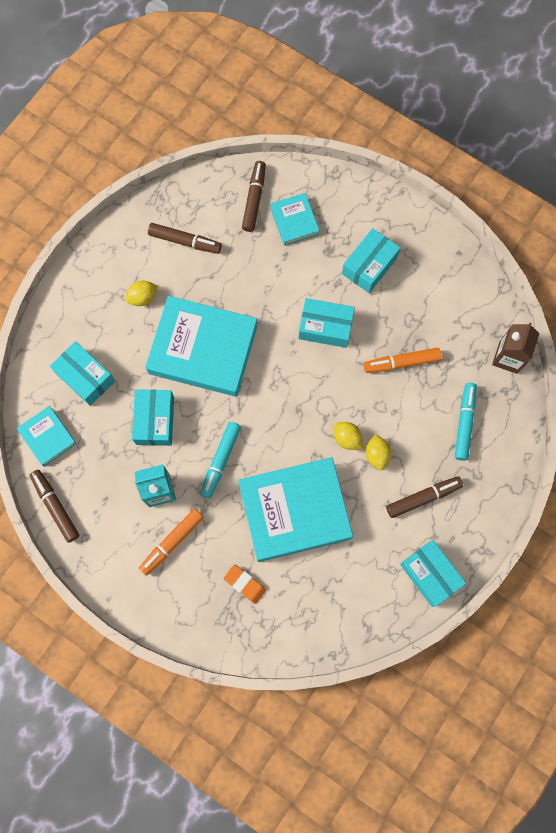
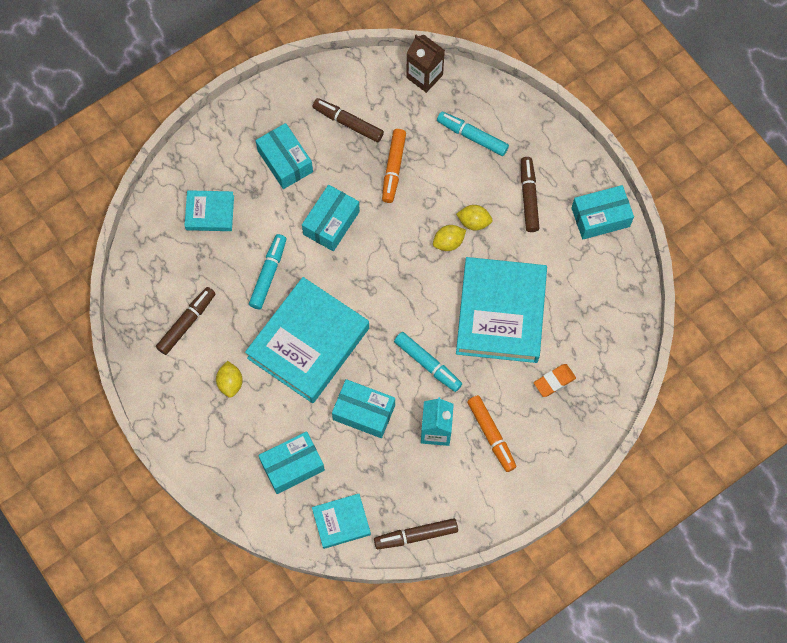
camera: 70 degrees left, 5 degrees down
brown marker [242,161,266,232] -> brown marker moved to [313,98,384,142]
none -> turquoise marker [249,234,286,309]

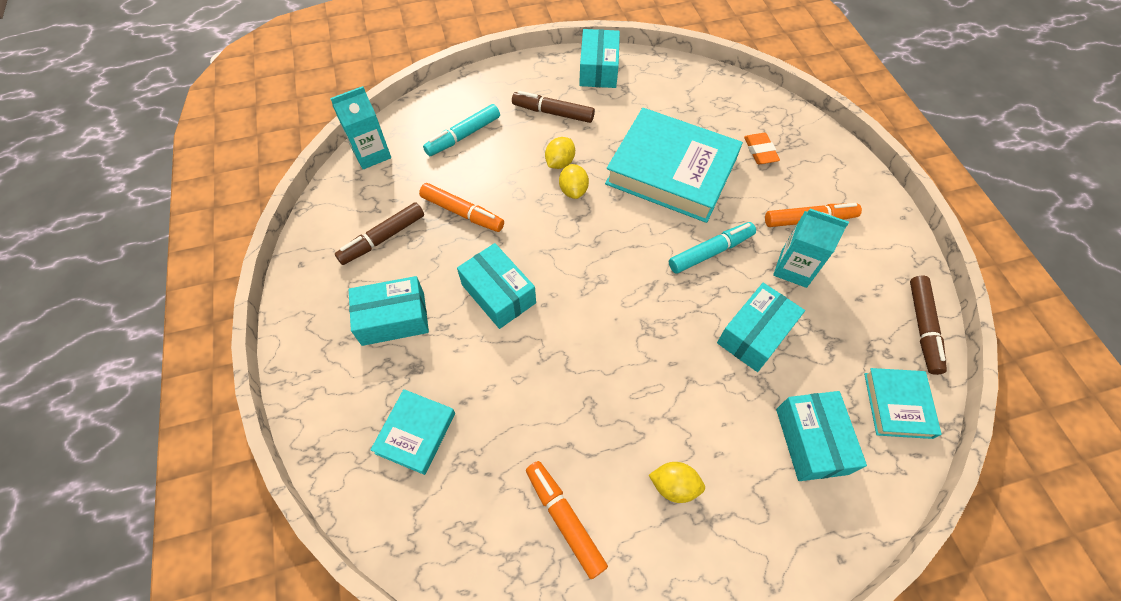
camera: 70 degrees left, 10 degrees down
brown marker [156,287,216,355] -> orange marker [526,461,608,579]
turquoise book [245,277,369,403] -> none
turquoise marker [249,234,286,309] -> none
brown carton [406,35,445,93] -> turquoise carton [330,86,391,169]

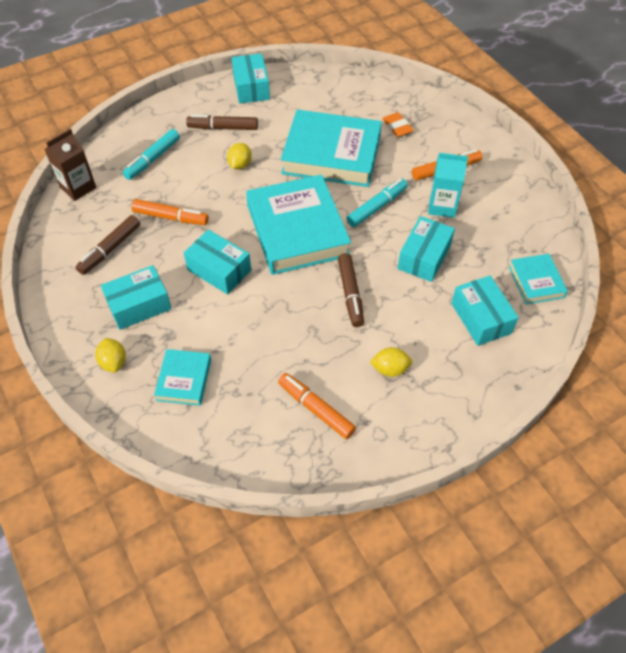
camera: 15 degrees left, 5 degrees down
turquoise carton [330,86,391,169] -> brown carton [45,129,96,201]
yellow lemon [559,164,589,199] -> yellow lemon moved to [95,338,126,373]
brown marker [910,276,947,375] -> brown marker moved to [338,253,364,327]
none -> turquoise book [246,174,351,275]

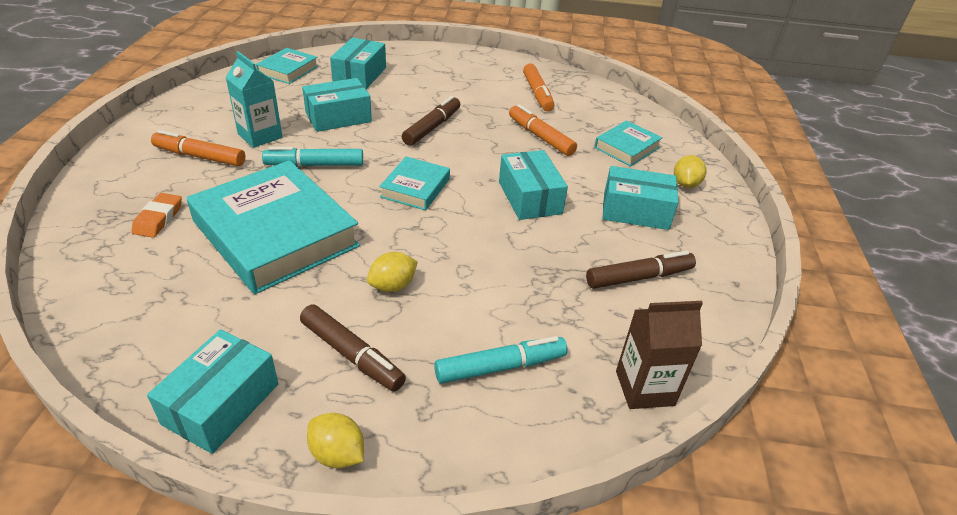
camera: 145 degrees left, 15 degrees down
orange marker [131,199,209,225] -> orange marker moved to [509,104,577,156]
turquoise book [246,174,351,275] -> turquoise book [379,157,450,210], size x0.49
yellow lemon [370,347,412,377] -> yellow lemon moved to [307,413,364,468]

